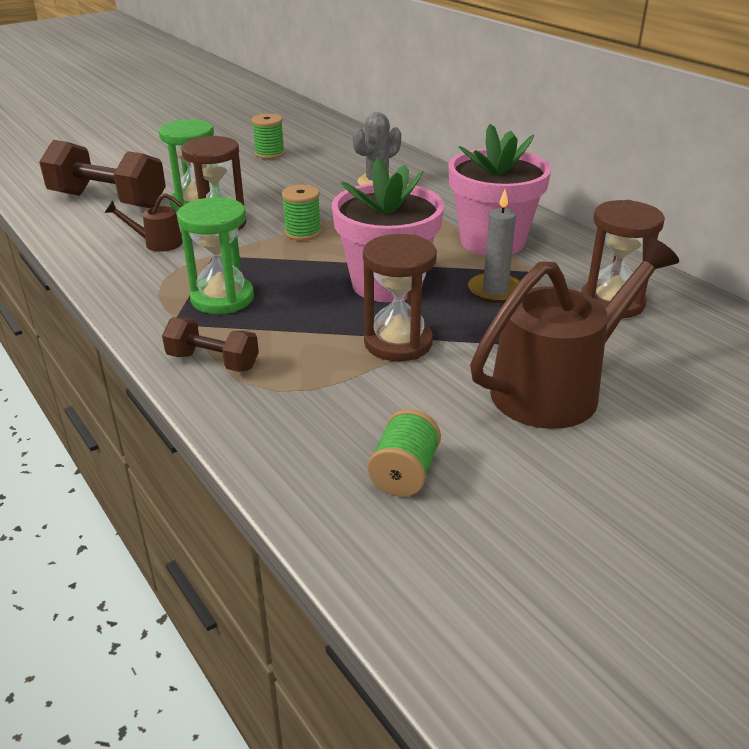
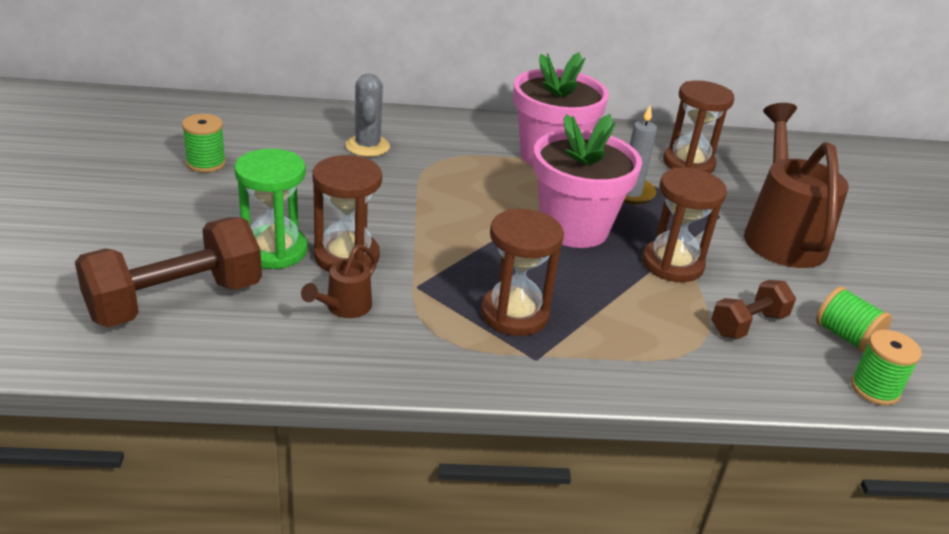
camera: 60 degrees left, 0 degrees up
brown dumbbell [162,317,259,372] -> brown dumbbell moved to [711,280,796,339]
green hourglass [177,197,254,314] -> brown hourglass [481,209,564,336]
green spool [282,185,321,241] -> green spool moved to [851,330,922,405]

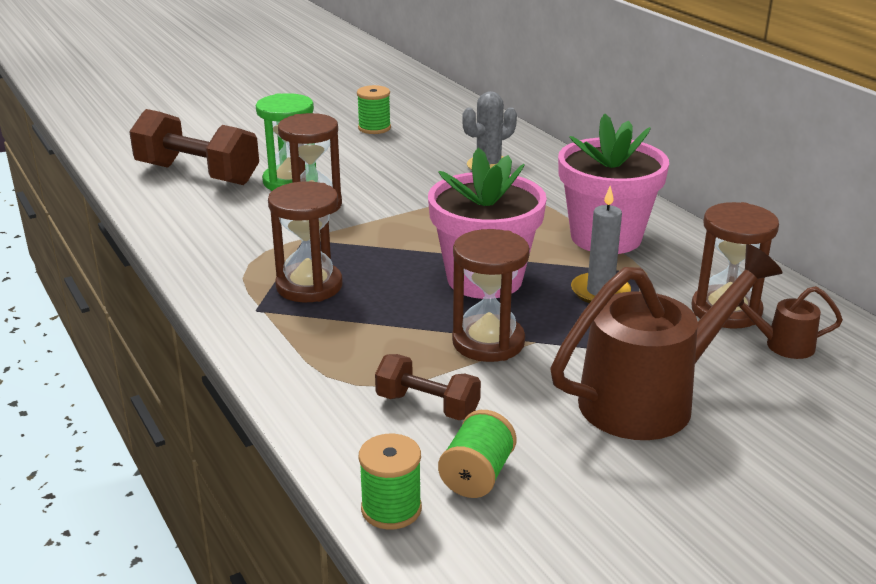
camera: 65 degrees right, 5 degrees down
brown watering can [301,245,377,318] -> brown watering can moved to [738,286,843,359]

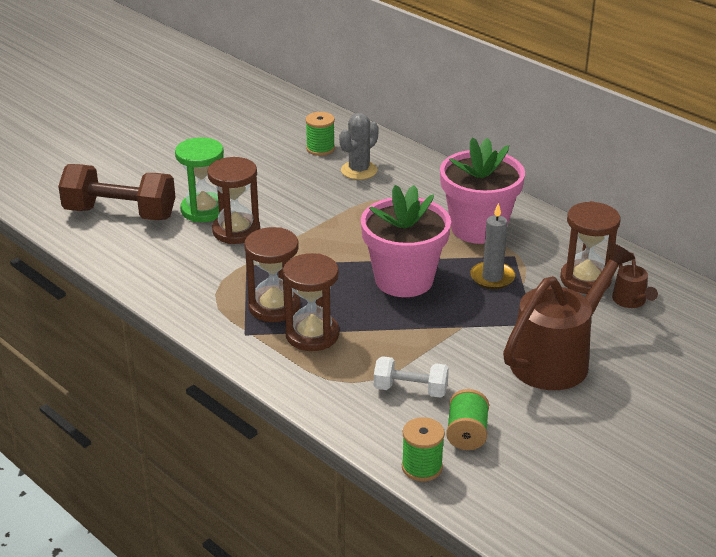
camera: 15 degrees left, 5 degrees up
green spool [357,85,391,134] -> green spool moved to [305,112,335,156]
brown dumbbell [375,354,481,420] -> white dumbbell [374,356,449,398]
brown hourglass [452,229,530,362] -> brown hourglass moved to [283,253,339,351]
brown watering can [738,286,843,359] -> brown watering can turned 90 degrees counterclockwise [612,253,658,308]

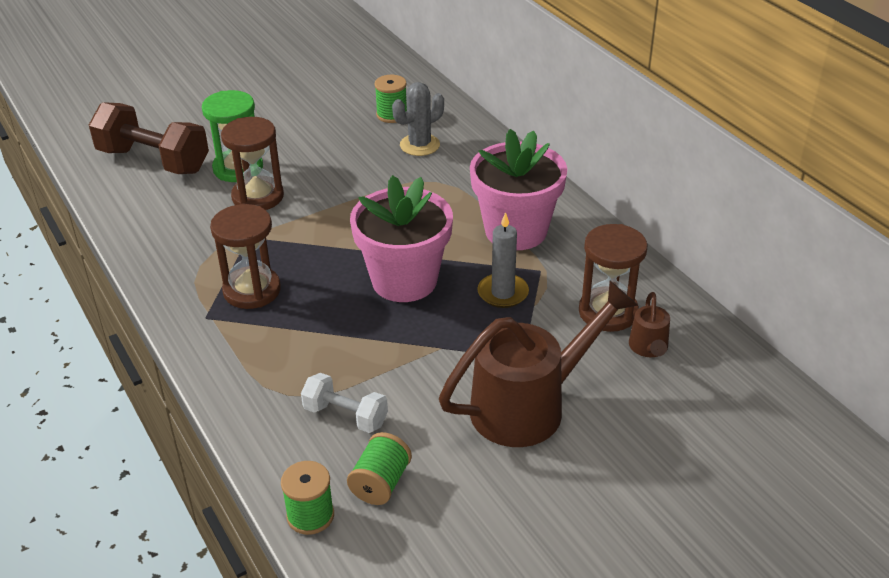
camera: 15 degrees right, 5 degrees up
brown hourglass [283,253,339,351] -> none

